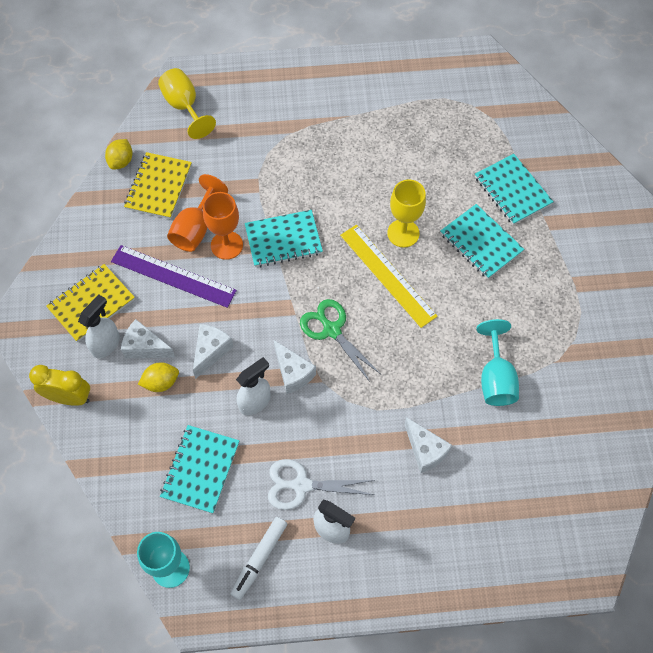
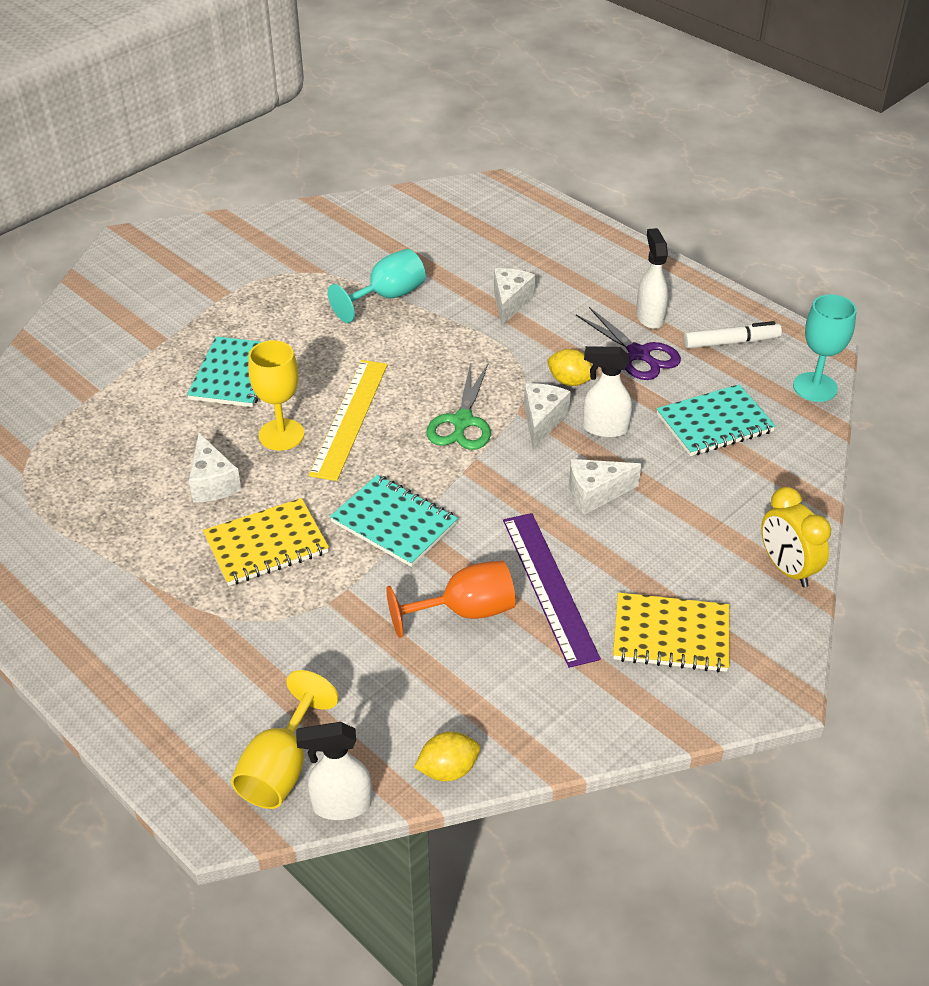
camera: 130 degrees left, 20 degrees down
white spray bottle [78,295,120,359] -> white spray bottle moved to [296,722,372,820]
white cheese [121,319,176,359] -> white cheese moved to [189,433,241,503]
yellow notebook [124,152,192,219] -> yellow notebook moved to [203,498,329,586]
yellow lemon [138,362,179,392] -> yellow lemon moved to [548,349,592,386]
orange goblet [203,192,243,260] -> none
white scissors [268,459,375,510] -> purple scissors [576,307,681,380]
turquoise notebook [475,154,554,225] -> none

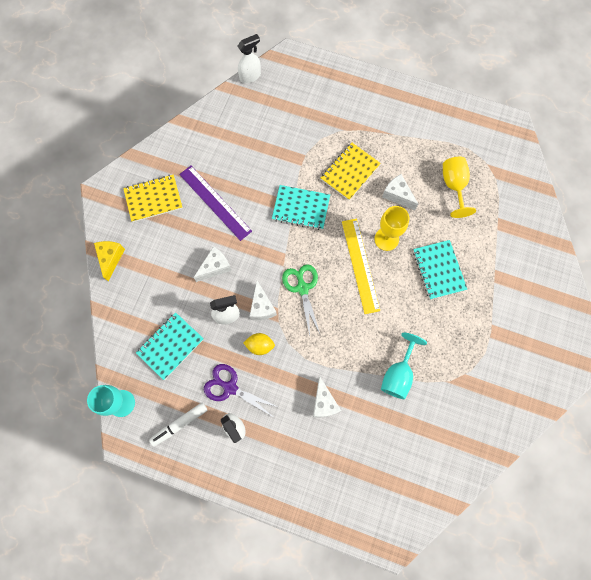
camera: 155 degrees right, 30 degrees up
yellow goblet [231,670,339,809] -> yellow goblet moved to [443,157,476,218]
orange goblet [386,560,516,638] -> none
yellow lemon [414,732,480,781] -> none
yellow clock [761,487,831,587] -> yellow cheese [94,241,125,281]

